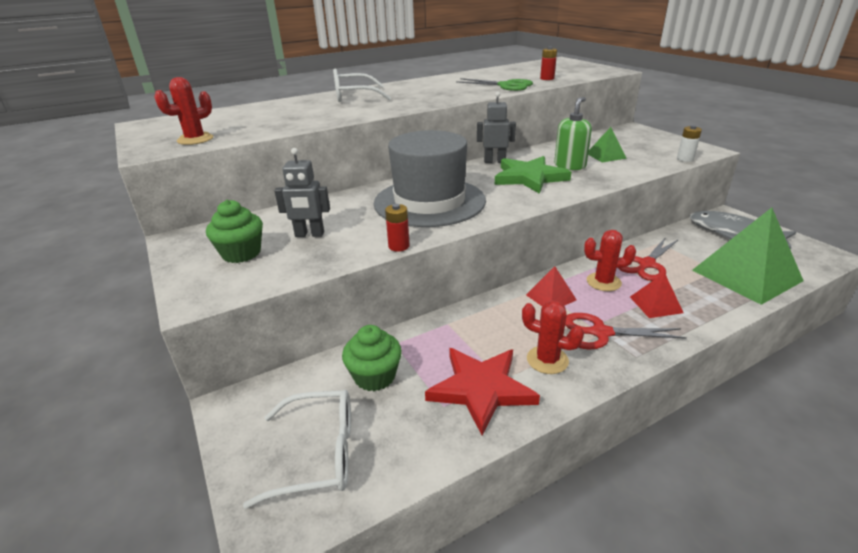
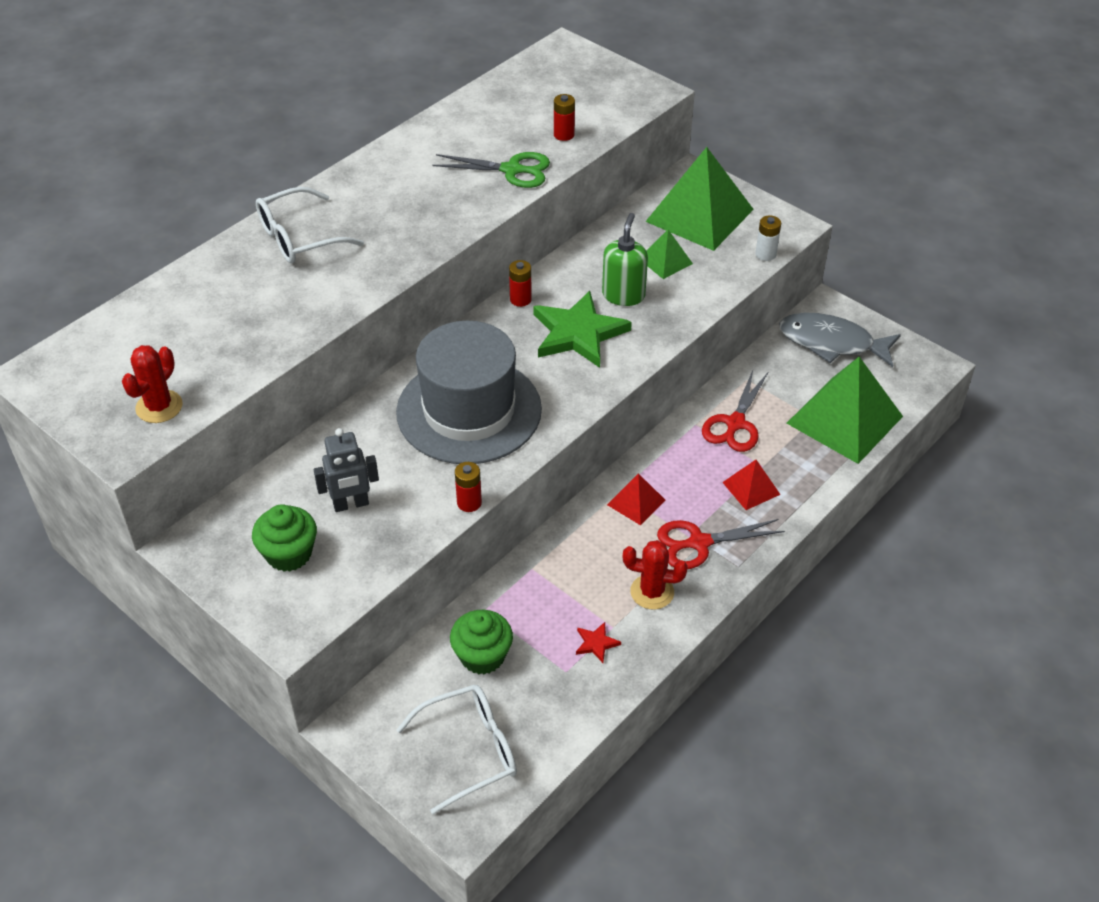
camera: 20 degrees left, 15 degrees up
red star [425,348,540,435] -> red star [576,622,621,663], size x0.41
grey robot [477,92,516,163] -> red battery [509,260,532,307]
red cactus [584,230,636,291] -> none
none -> green pyramid [645,147,754,251]

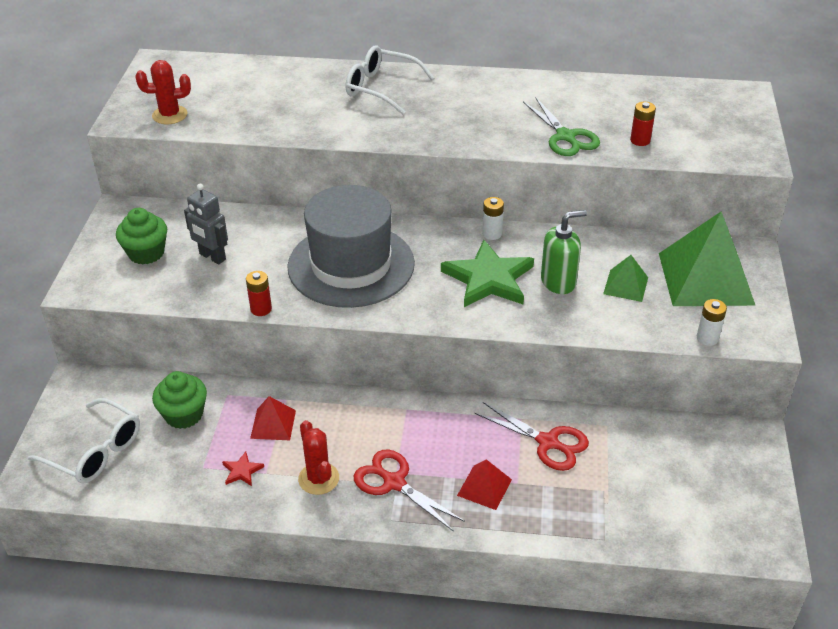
camera: 55 degrees right, 5 degrees down
red battery [509,260,532,307] -> white battery [482,197,504,240]
red pyramid [607,473,665,525] -> red pyramid moved to [250,396,296,440]
red scissors [702,370,769,452] -> red scissors turned 135 degrees counterclockwise [475,402,589,471]
grey fish [779,312,901,367] -> none
green pyramid [787,357,903,464] -> none

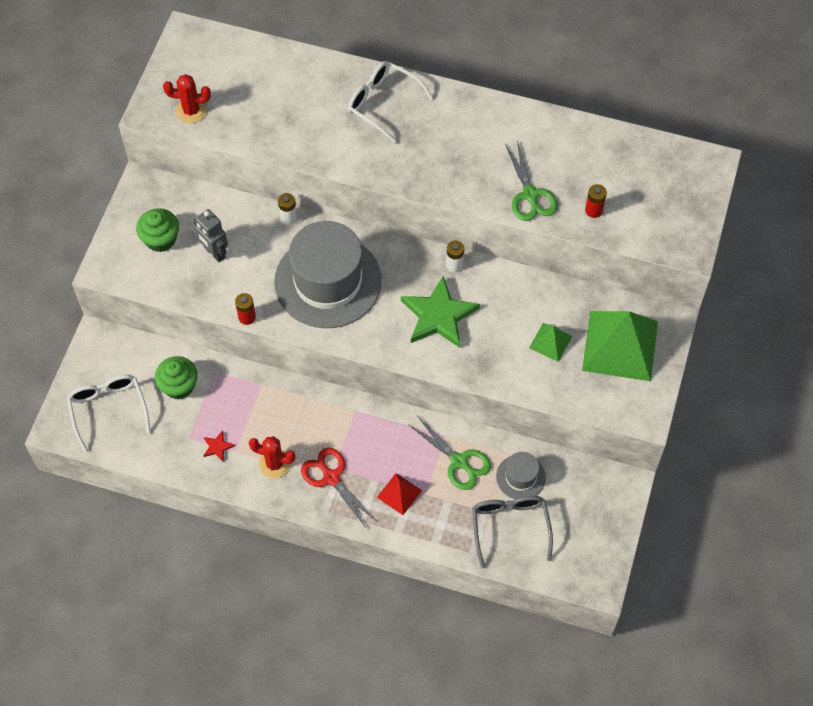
camera: 10 degrees right, 20 degrees up
white glasses [28,398,140,484] -> white glasses turned 150 degrees counterclockwise [67,375,150,452]
red pyramid [250,396,296,440] -> none
red cactus [298,420,339,495] -> red cactus turned 60 degrees counterclockwise [249,436,296,479]
red scissors [475,402,589,471] -> green scissors [408,417,491,490]
green soap dispenser [541,210,587,294] -> none
white battery [697,299,727,346] -> white battery moved to [278,193,297,225]
none -> grey glasses [472,496,553,569]
none -> grey hat [496,452,546,499]

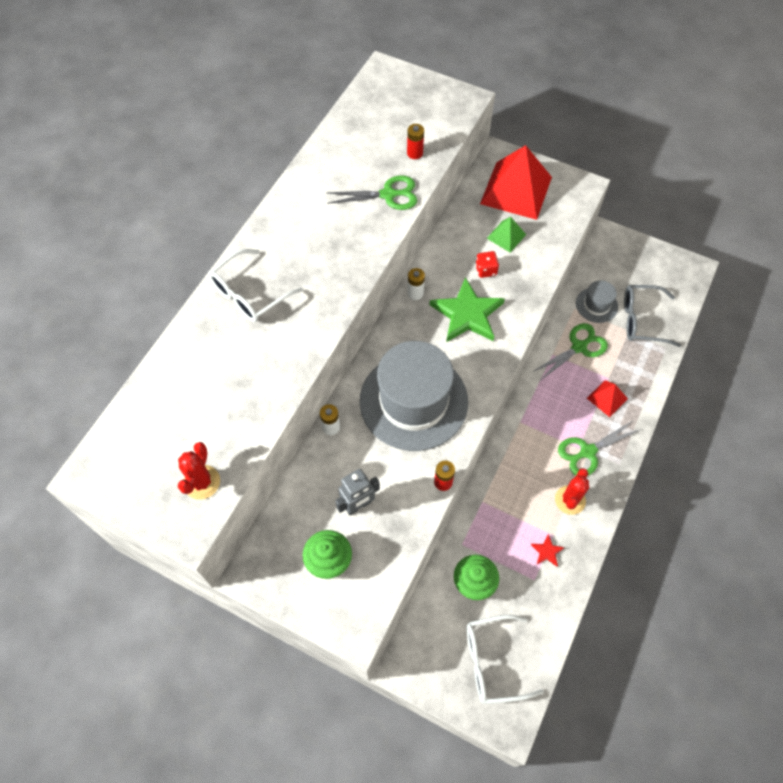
camera: 80 degrees left, 0 degrees up
red scissors [301,447,376,529] -> green scissors [558,420,641,476]
green pyramid [582,311,658,381] -> red pyramid [480,145,552,220]
none -> red dice [476,251,499,278]

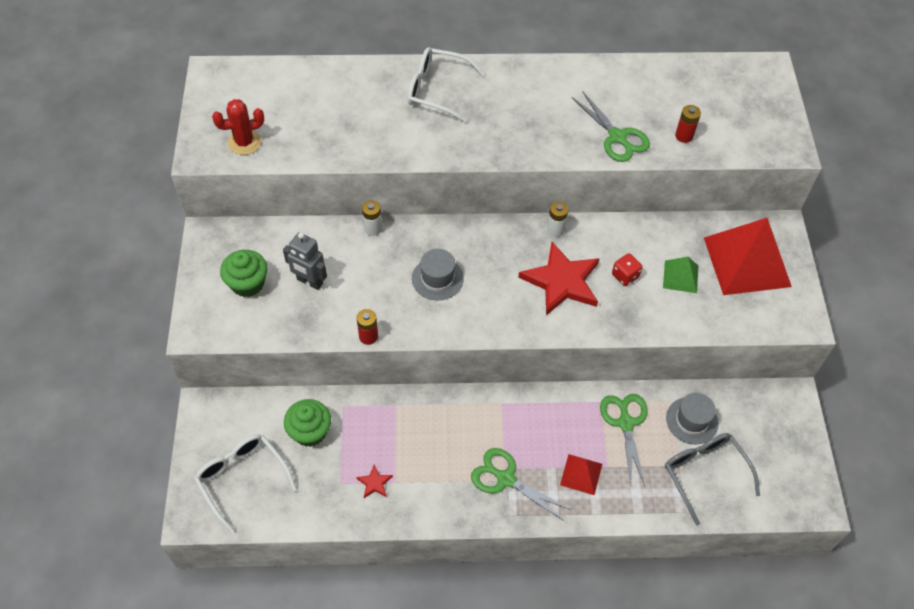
camera: 60 degrees right, 5 degrees down
grey hat [360,341,468,451] -> grey hat [412,249,464,300], size x0.45
green star [430,277,505,342] -> red star [518,242,600,315]
green scissors [534,323,608,380] -> green scissors turned 120 degrees counterclockwise [600,394,648,486]
red cactus [555,468,589,515] -> none

